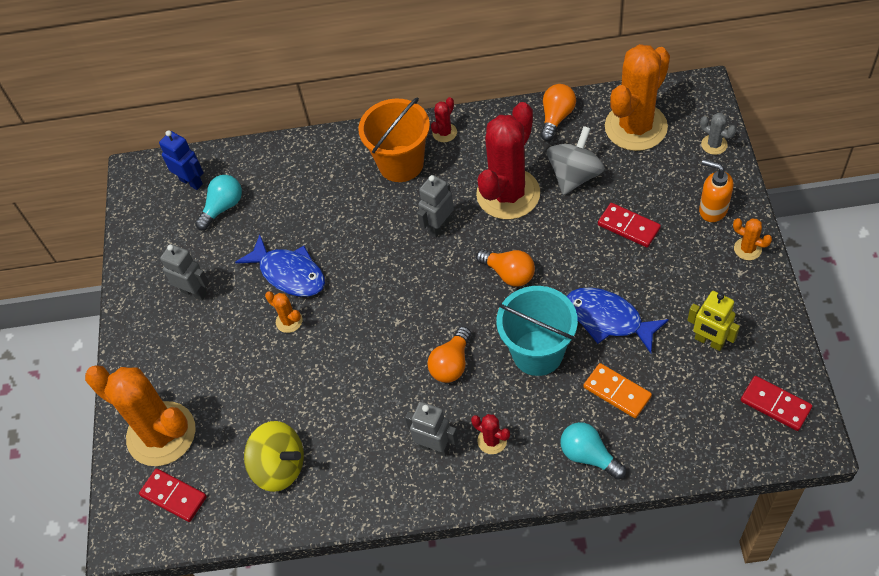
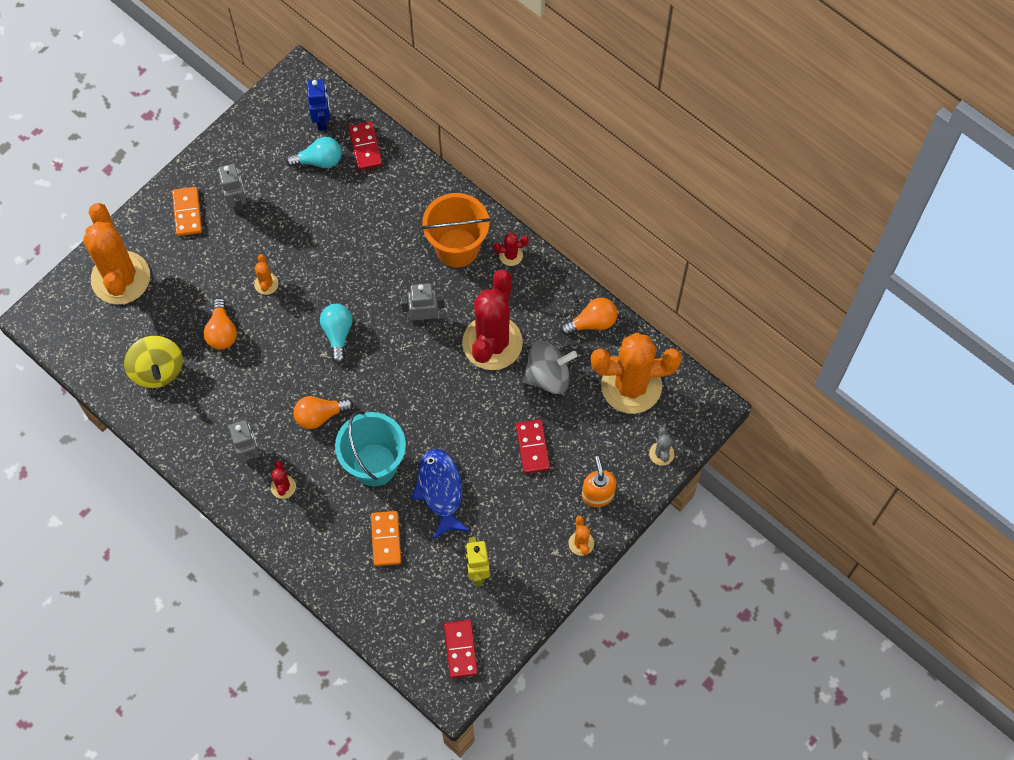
camera: 40 degrees right, 10 degrees up
red domino [139,468,207,522] -> red domino moved to [348,121,382,170]
blue fish [235,234,325,297] -> none
red cactus [476,102,540,220] -> red cactus turned 60 degrees counterclockwise [462,269,523,370]
orange light bulb [476,249,535,287] -> orange light bulb moved to [204,298,237,350]
turquoise light bulb [560,422,626,479] -> turquoise light bulb moved to [320,304,353,364]
none -> orange domino [172,187,202,236]

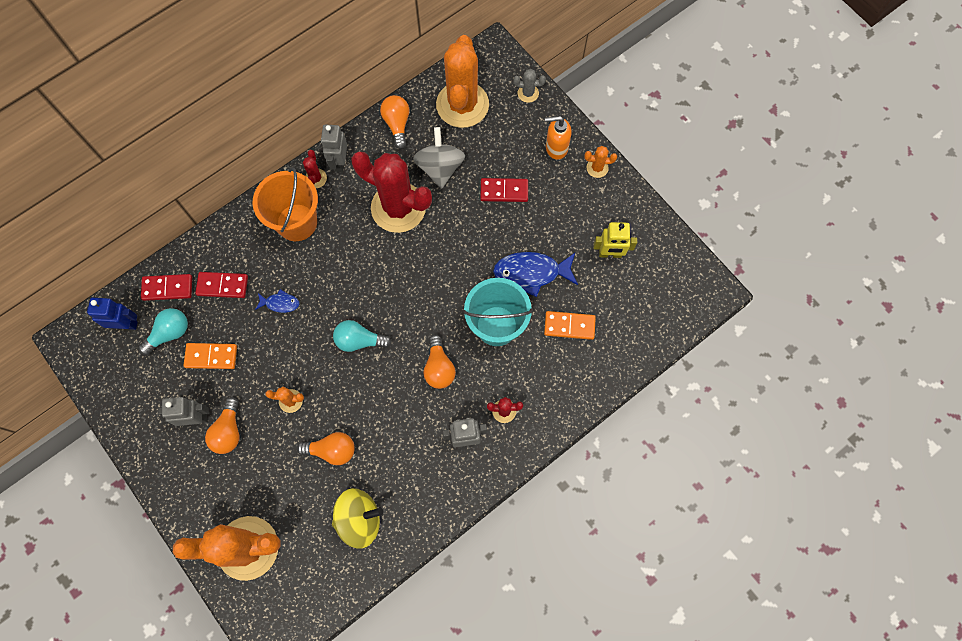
camera: 80 degrees left, 5 degrees up
orange domino [172,187,202,236] -> orange domino moved to [184,343,237,369]
turquoise light bulb [286,137,342,168] -> turquoise light bulb turned 45 degrees clockwise [139,308,188,355]
grey robot [401,283,445,324] -> grey robot moved to [321,124,347,172]
red domino [444,620,478,678] -> red domino moved to [195,272,248,298]
none -> orange light bulb [205,397,239,454]
none -> blue fish [255,289,299,313]

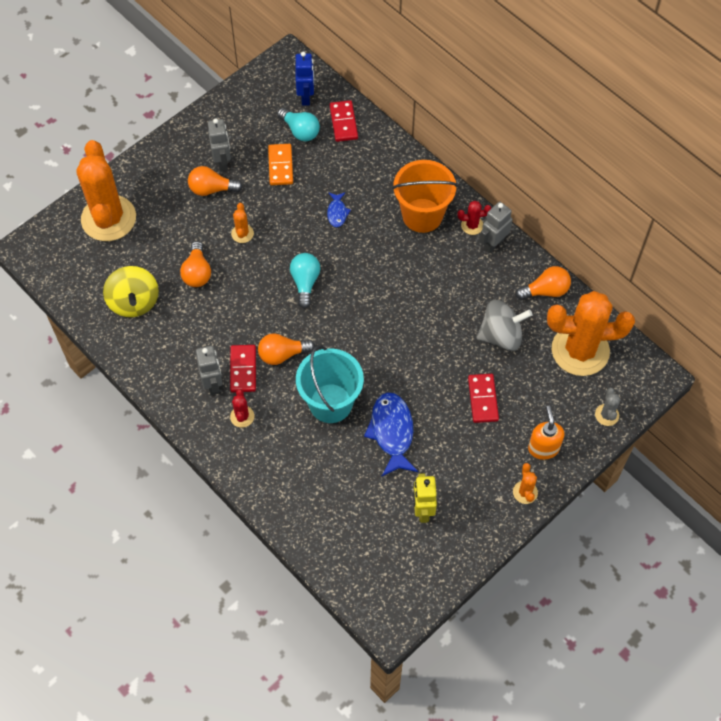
camera: 85 degrees right, 10 degrees down
red domino [195,272,248,298] -> red domino moved to [230,345,256,393]
grey robot [321,124,347,172] -> grey robot turned 45 degrees counterclockwise [480,202,513,253]
red cactus [351,151,432,233] -> none
orange domino [544,311,596,340] -> none

